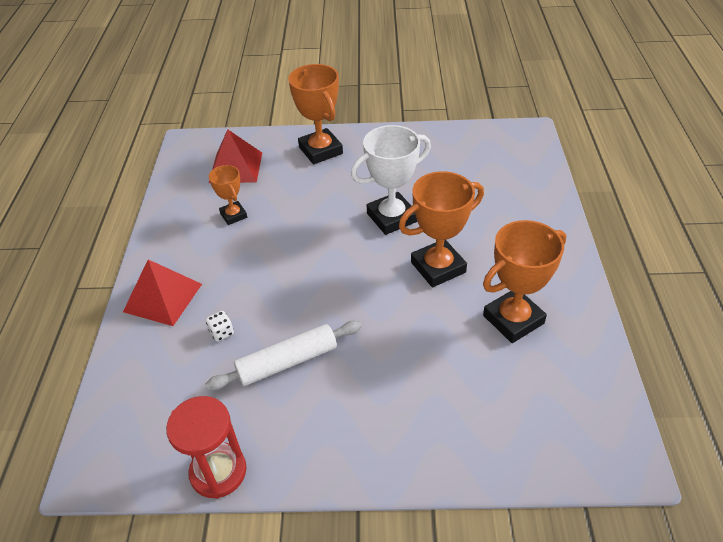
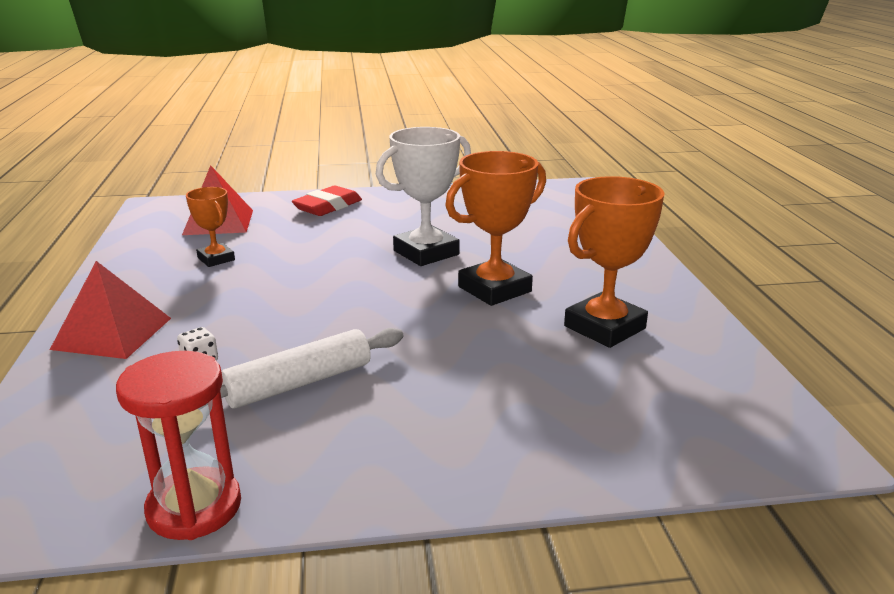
camera: 10 degrees left, 20 degrees down
orange trophy [288,64,343,164] -> red eraser [292,186,362,216]

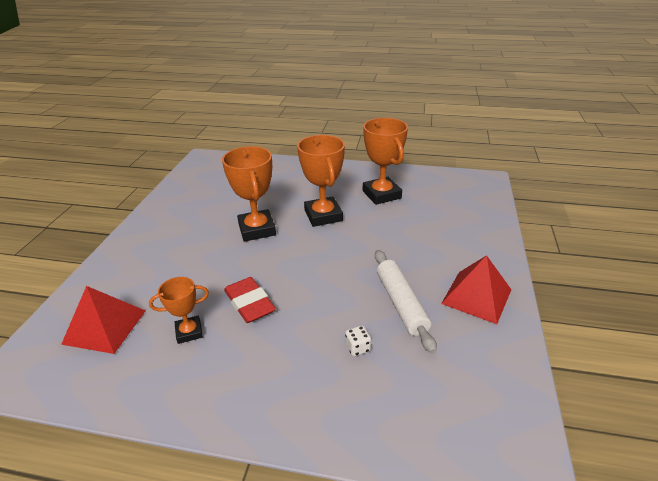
camera: 70 degrees left, 10 degrees up
red pyramid [50,261,171,359] -> red pyramid moved to [441,255,511,324]
red hourglass [116,351,241,540] -> none
red eraser [292,186,362,216] -> red eraser moved to [224,277,276,323]
white trophy [376,127,471,266] -> orange trophy [222,146,276,241]

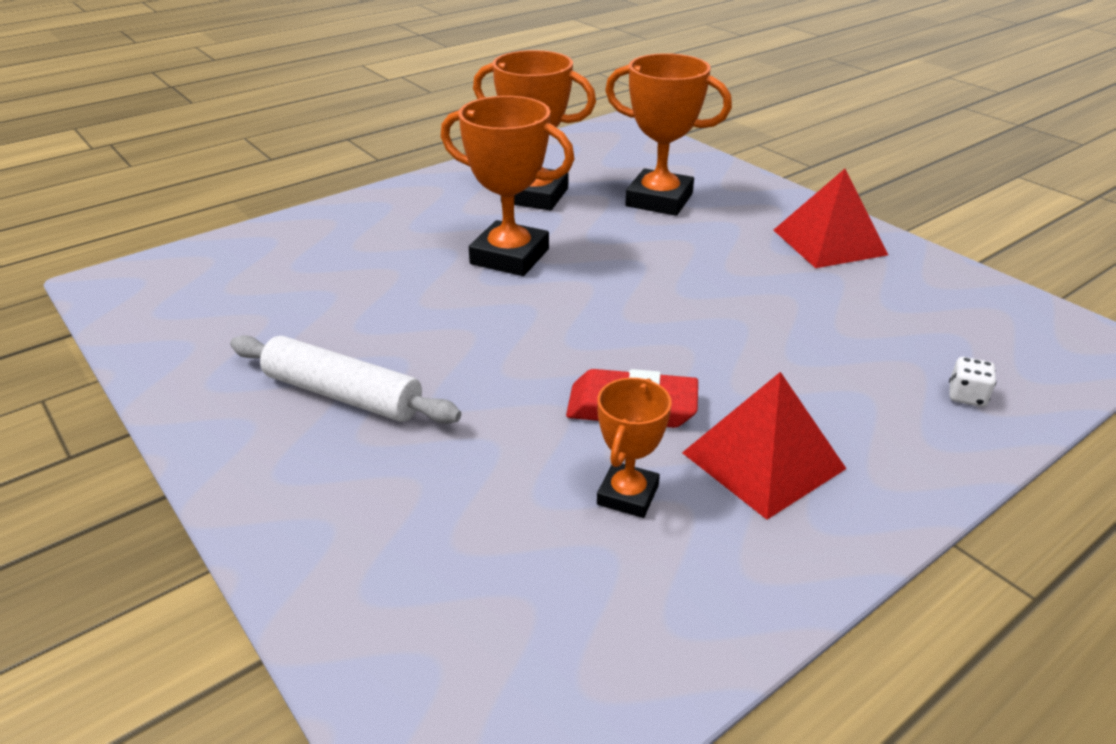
camera: 50 degrees left, 0 degrees up
red pyramid [61,286,146,354] -> red pyramid moved to [682,372,846,520]
orange trophy [222,146,276,241] -> orange trophy moved to [605,53,732,216]
white dice [345,325,371,356] -> white dice moved to [949,357,996,407]
white rolling pin [375,250,437,353] -> white rolling pin moved to [230,335,461,424]

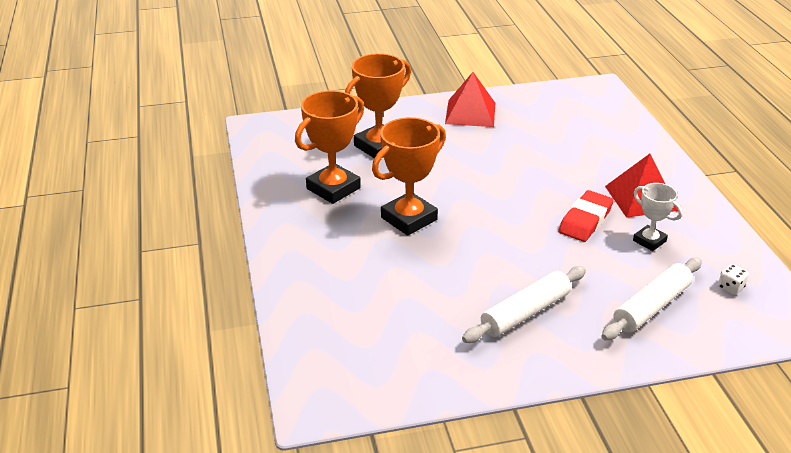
camera: 65 degrees left, 0 degrees up
orange trophy [597,378,672,518] -> white trophy [633,183,682,251]
white dice [949,357,996,407] -> white dice moved to [718,264,749,295]
none -> white rolling pin [602,257,702,340]

